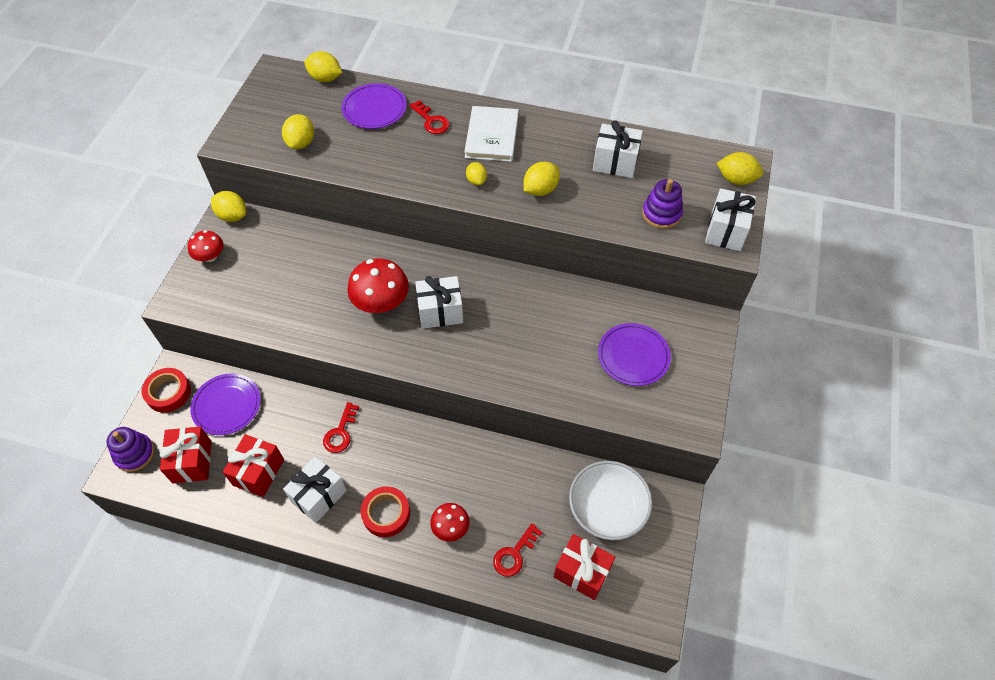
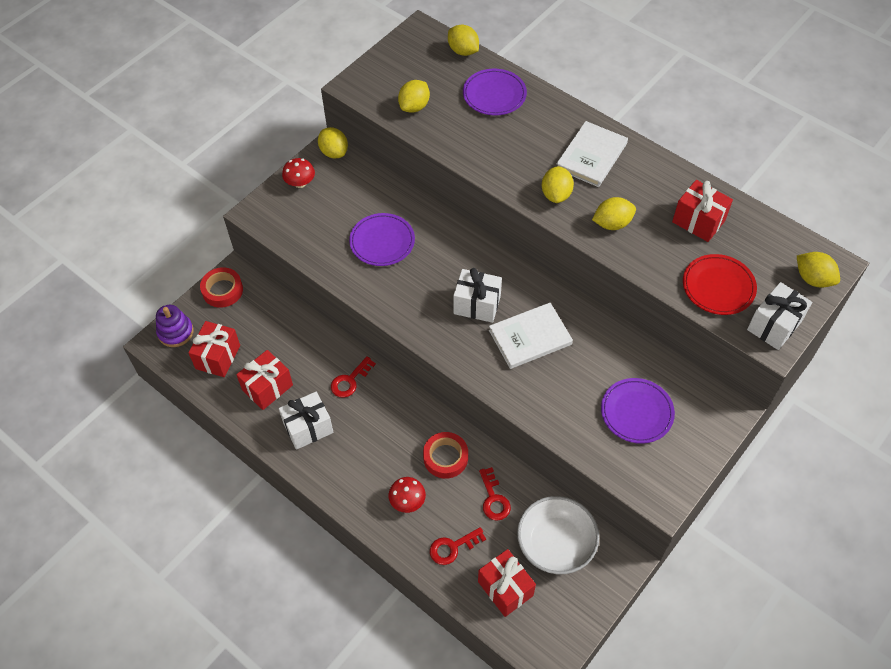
camera: 25 degrees right, 0 degrees up
purple plate [190,373,261,435] -> purple plate moved to [349,213,415,266]
red mushroom [347,258,409,313] -> none
red tape [361,486,410,537] -> red tape moved to [423,432,468,479]
red key [409,100,450,134] -> red key moved to [479,467,511,521]
yellow lemon [466,162,487,185] -> yellow lemon [542,166,574,203], size x1.53
white gift [593,120,643,178] -> red gift [672,180,733,242]
purple stacking toy [642,179,683,229] -> red plate [683,254,757,315]
none -> white book [489,303,573,369]

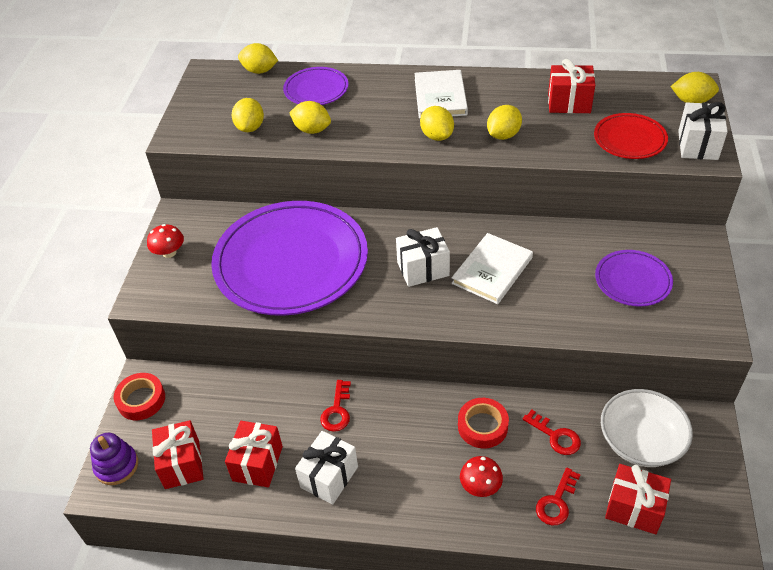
camera: 30 degrees left, 10 degrees down
yellow lemon [318,127,348,159] -> yellow lemon moved to [289,101,331,134]
purple plate [349,213,415,266] -> purple plate [211,201,368,316], size x2.16

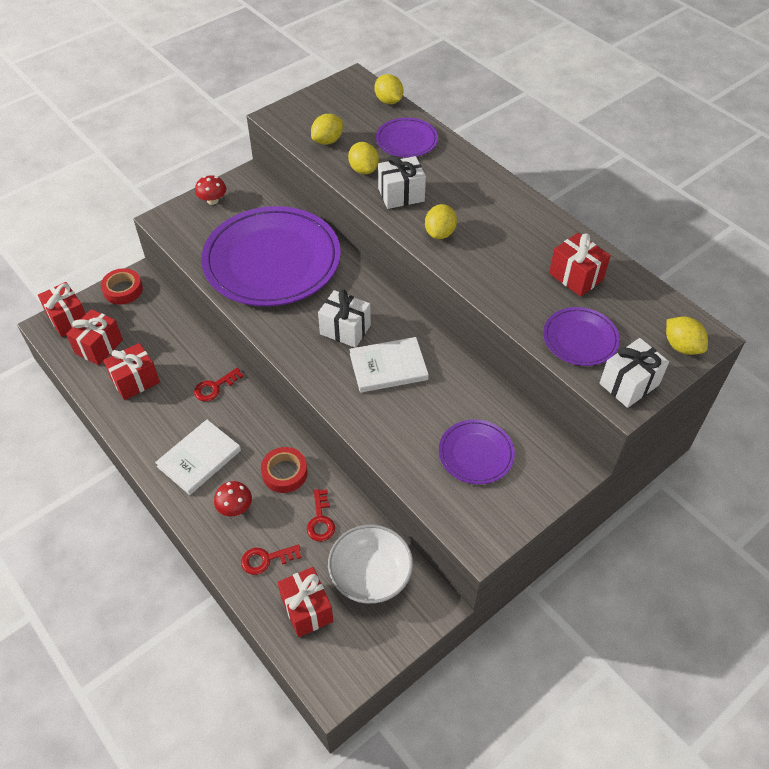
camera: 40 degrees right, 5 degrees up
purple stacking toy [90,433,138,485] -> red gift [38,282,86,337]
white gift [295,431,358,505] -> white gift moved to [378,155,426,209]
white book [415,70,468,119] -> white book moved to [155,420,241,495]
yellow lemon [487,105,522,140] -> none
red plate [594,113,668,159] -> purple plate [543,307,620,366]

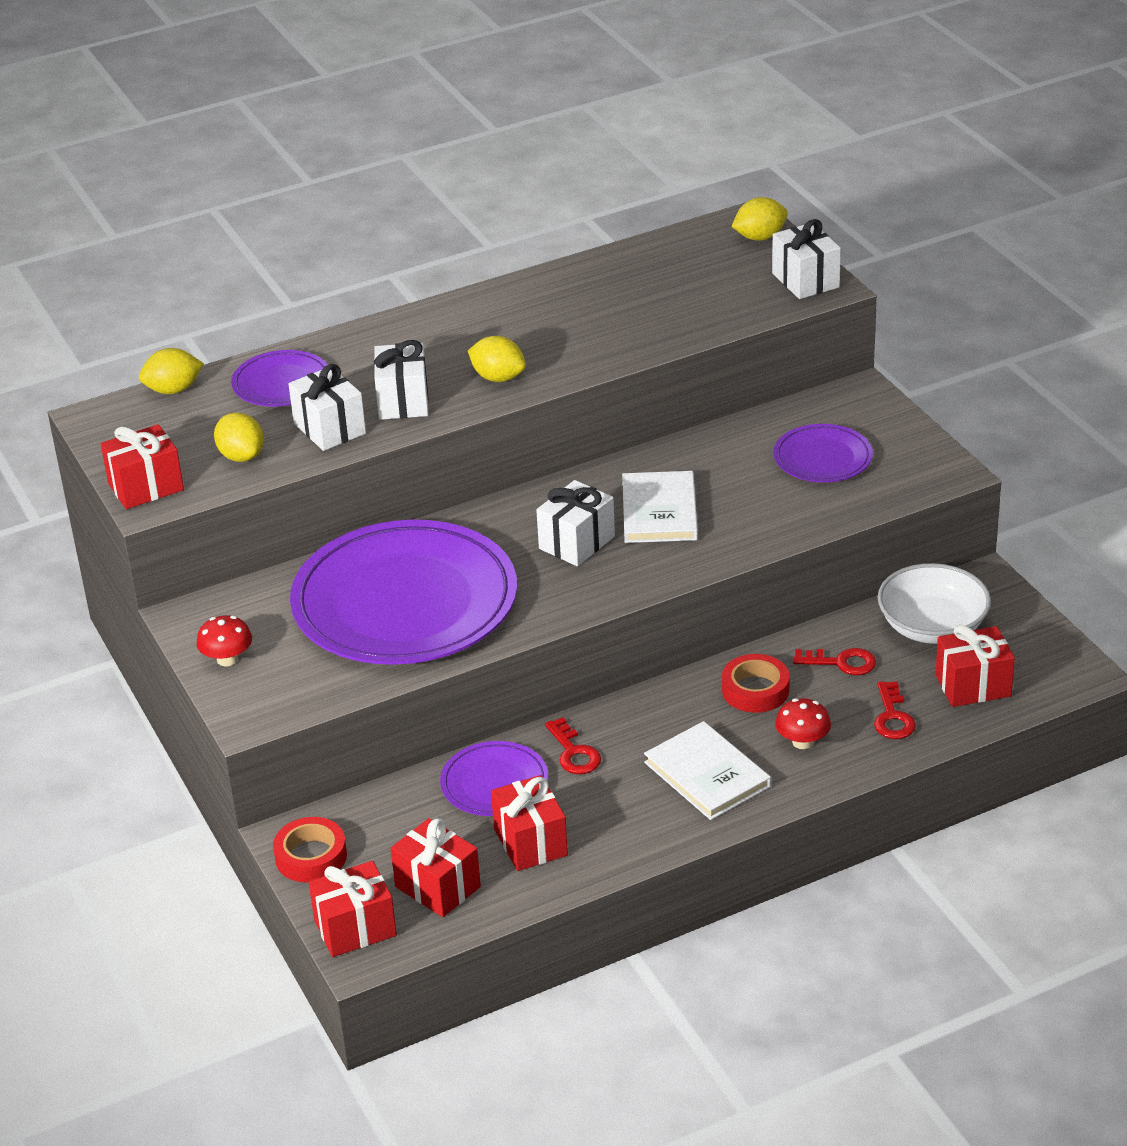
camera: 75 degrees left, 15 degrees down
yellow lemon [348,142,379,174] -> white gift [288,364,366,451]
purple plate [543,307,620,366] -> purple plate moved to [440,741,548,816]
red gift [549,233,611,297] -> red gift moved to [101,424,184,509]

